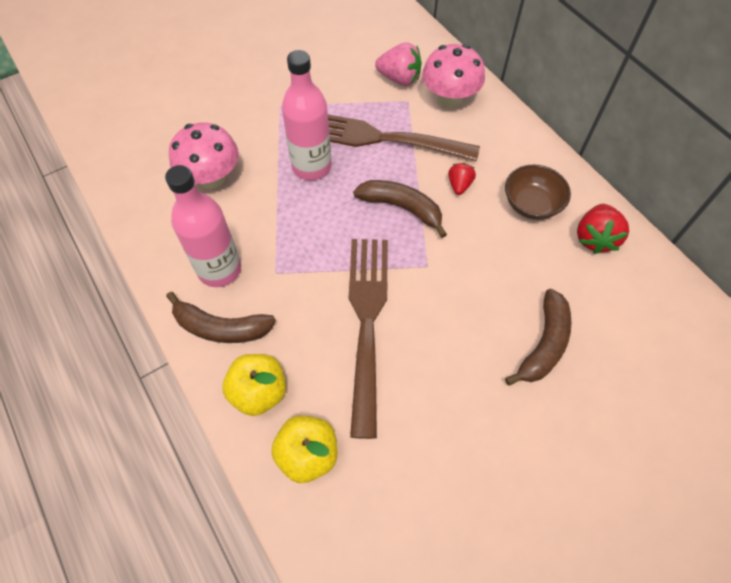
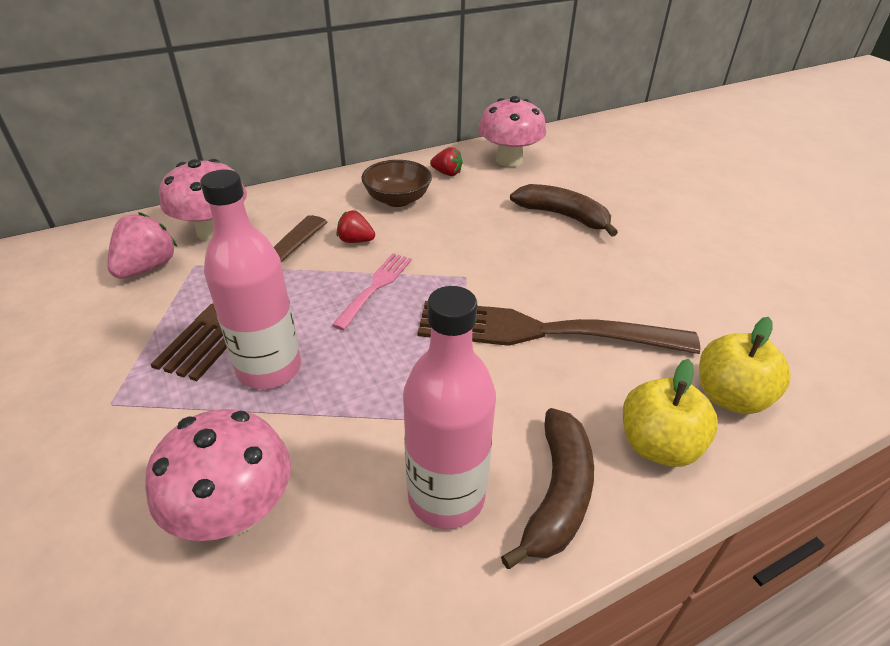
camera: 85 degrees left, 20 degrees down
brown banana [353,180,447,238] -> pink fork [332,253,412,330]
red strawberry [577,204,629,254] -> red strawberry [430,147,462,176], size x0.61
none -> pink mushroom [478,96,546,167]

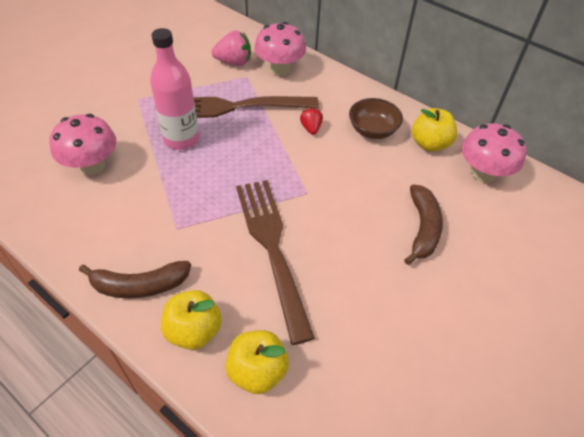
camera: 65 degrees right, 10 degrees up
pink fork [332,253,412,330] -> none
pink bottle [403,286,496,529] -> none
red strawberry [430,147,462,176] -> yellow apple [412,108,457,152]

